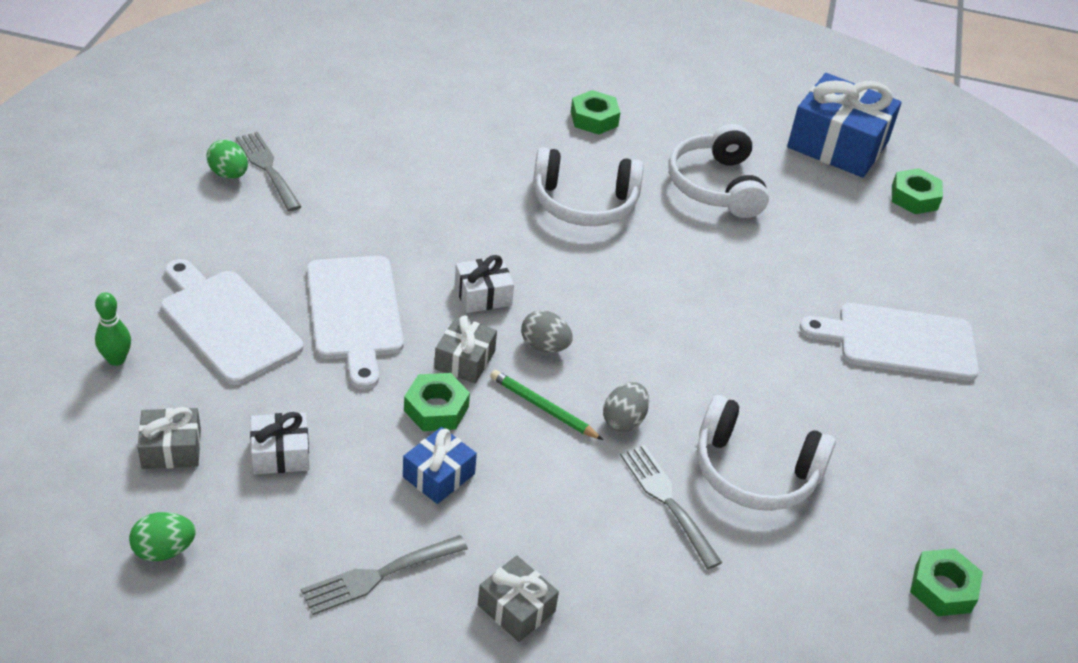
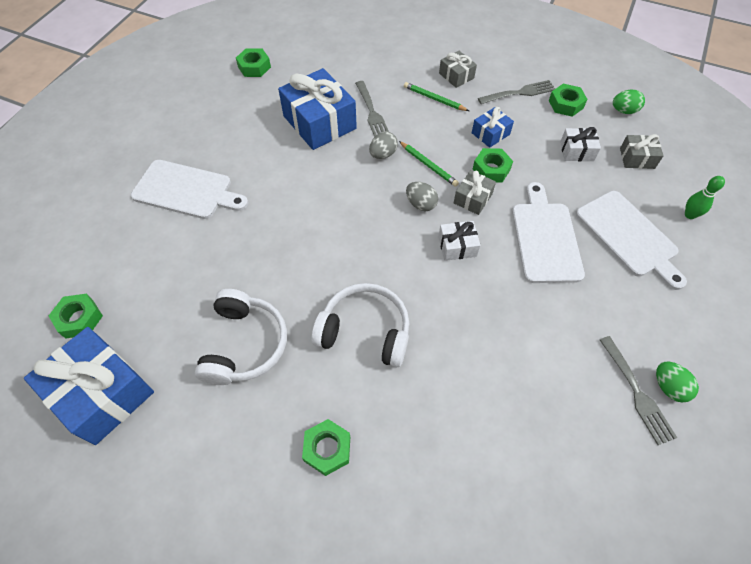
camera: 165 degrees left, 15 degrees up
white headphones [697,395,836,511] -> blue gift [278,68,357,150]
none -> green pencil [404,82,469,111]
none -> green nut [549,84,587,117]

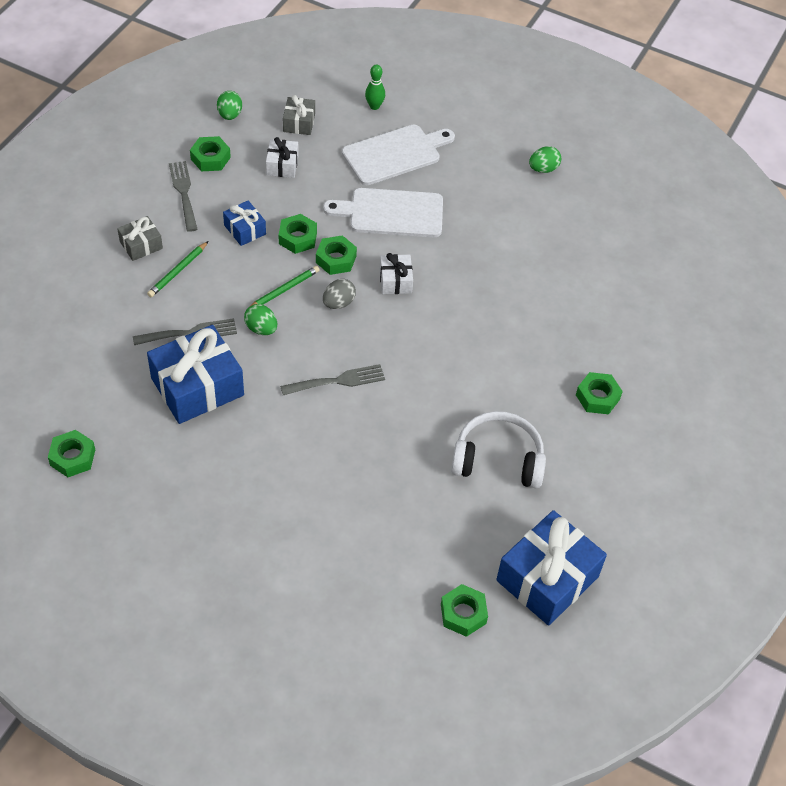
camera: 90 degrees left, 5 degrees down
white cutting board [131,160,248,219] -> none
white headphones [311,283,409,367] -> none
grey egg [369,131,398,159] -> green egg [244,304,277,335]
grey gift [454,170,496,215] -> green nut [316,235,357,275]
grey fork [600,336,677,445] -> grey fork moved to [280,364,385,395]

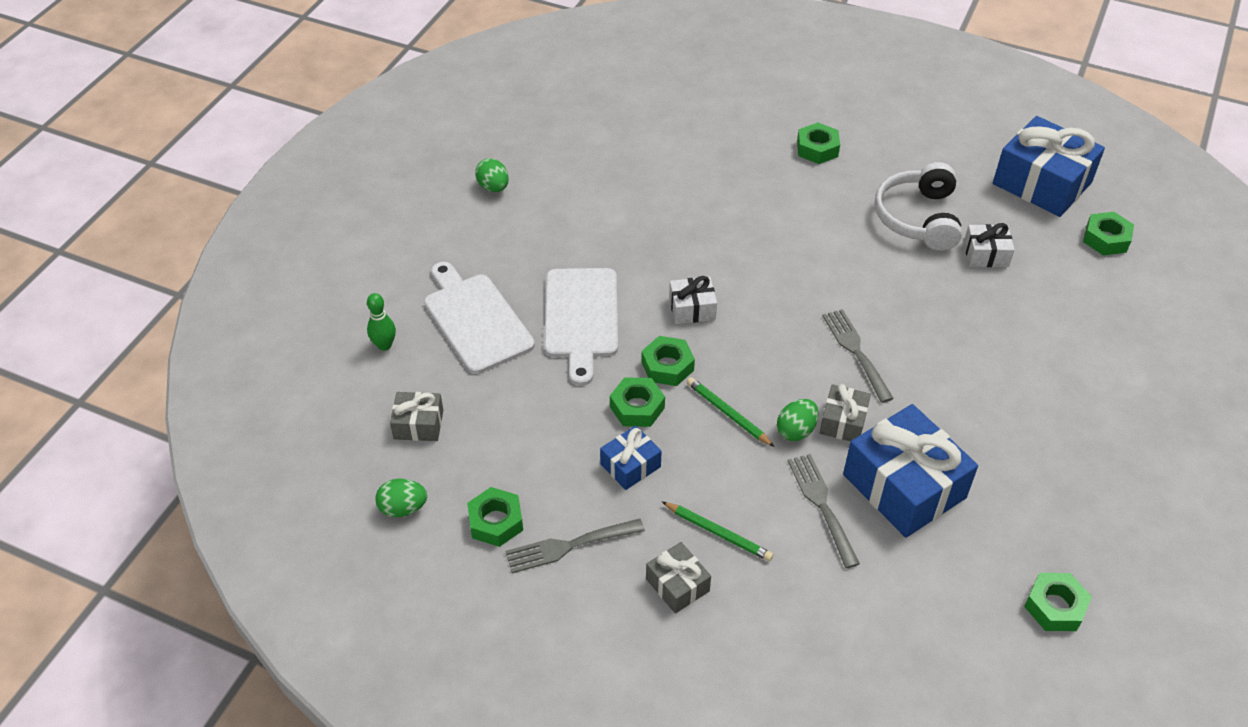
camera: 90 degrees left, 5 degrees down
white gift [266,137,299,178] -> white gift moved to [964,223,1015,267]
grey egg [323,279,356,309] -> none
none -> grey gift [820,384,871,442]

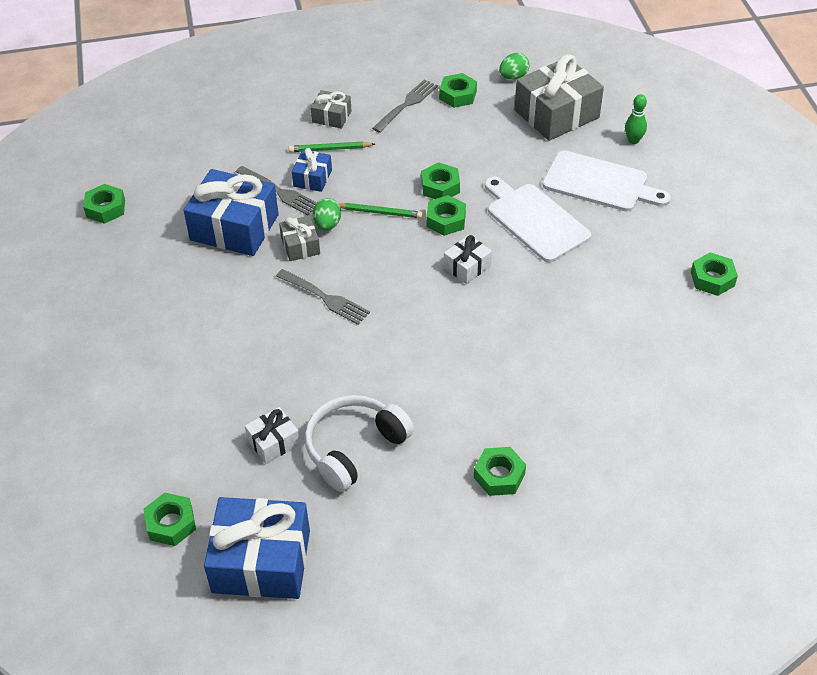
camera: 145 degrees right, 0 degrees up
grey gift [390,392,443,441] -> grey gift [515,54,604,141], size x2.01
green egg [475,158,509,192] -> green nut [691,252,738,296]
blue gift [600,426,662,490] -> blue gift moved to [292,148,332,192]
white headphones [875,162,962,251] -> white headphones turned 105 degrees counterclockwise [304,395,414,492]

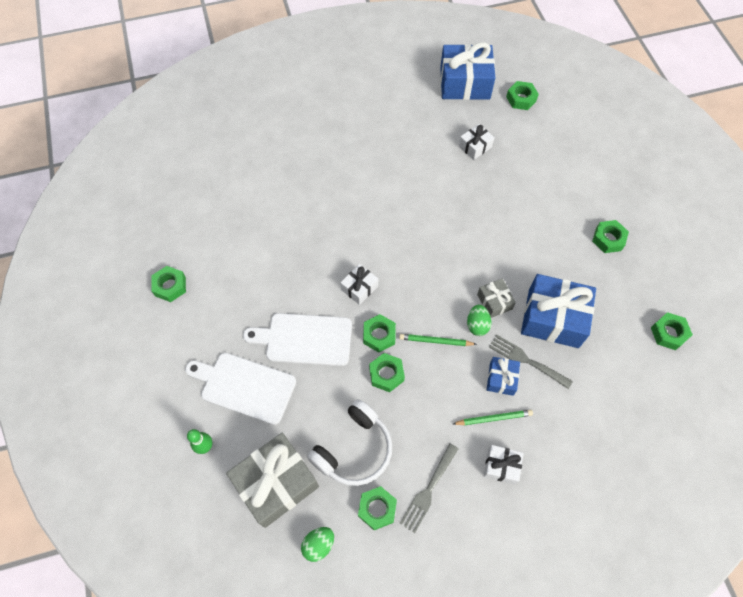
camera: 175 degrees right, 15 degrees up
grey fork [276,269,370,325] -> none
white headphones [304,395,414,492] -> white headphones moved to [307,399,392,486]
grey gift [311,90,351,129] -> white gift [484,445,523,485]
green nut [474,447,526,496] -> green nut moved to [592,220,629,253]
white cutting board [485,177,591,262] -> white cutting board turned 135 degrees clockwise [243,313,352,366]

